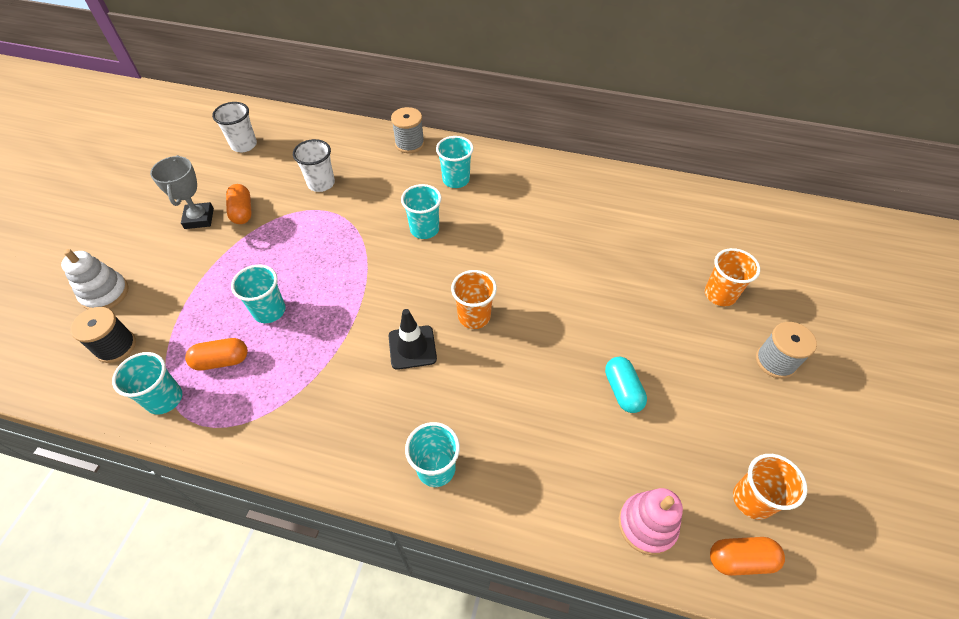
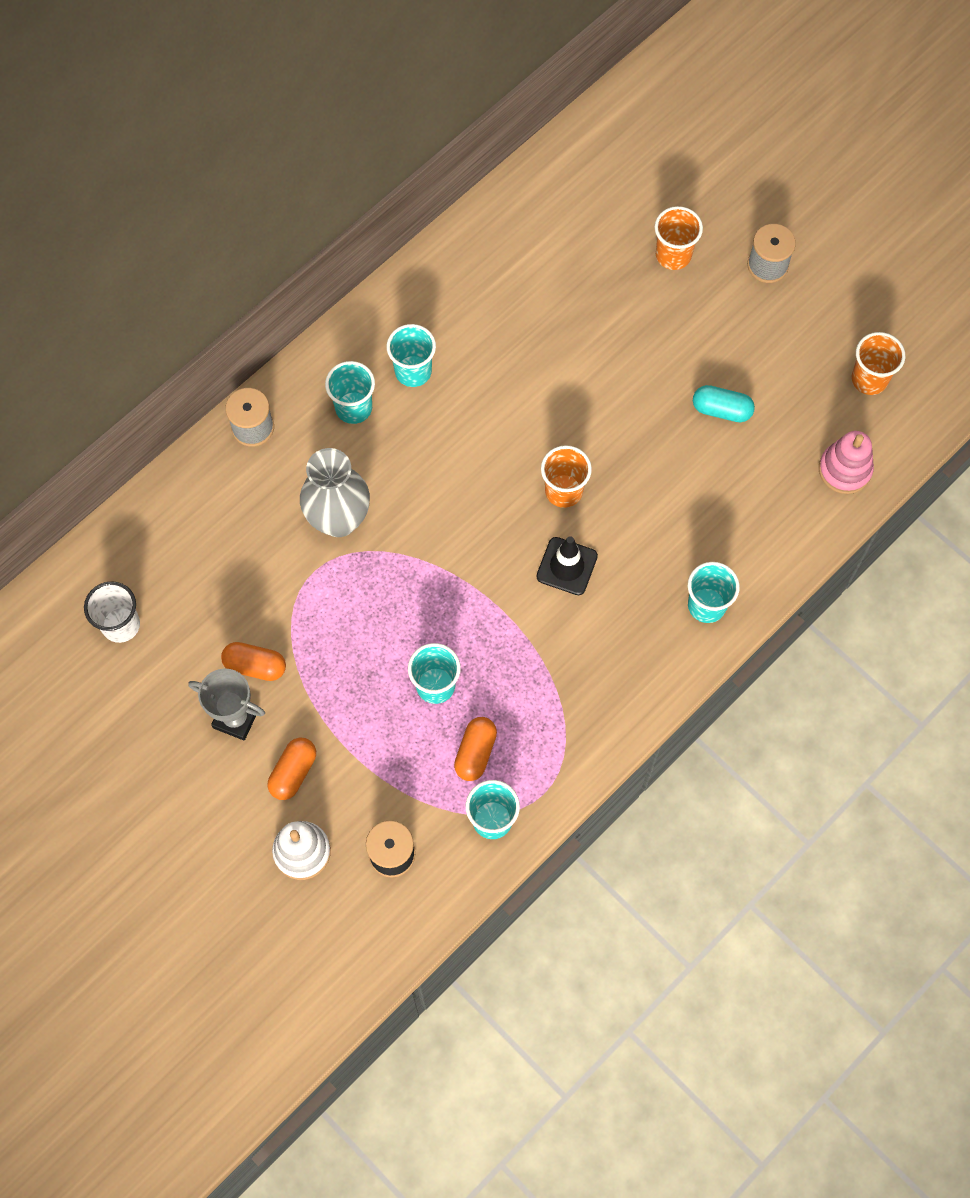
camera: 60 degrees left, 15 degrees up
white cup [293,139,335,192] -> none
turquoise cup [401,184,442,239] -> turquoise cup moved to [387,324,436,387]
orange capsule [710,537,785,576] -> orange capsule moved to [267,738,316,800]
none -> grey vase [300,448,370,537]

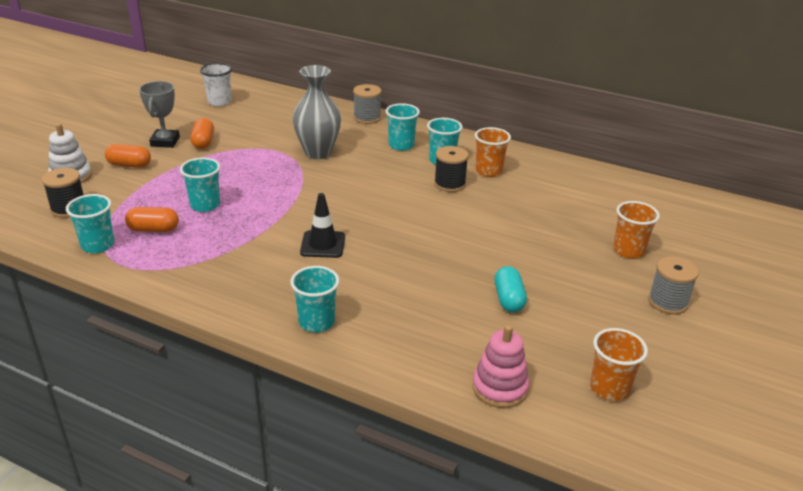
camera: 70 degrees right, 35 degrees down
orange cup [541,445,592,508] -> orange cup moved to [475,127,511,177]
none -> black spool [434,146,469,192]

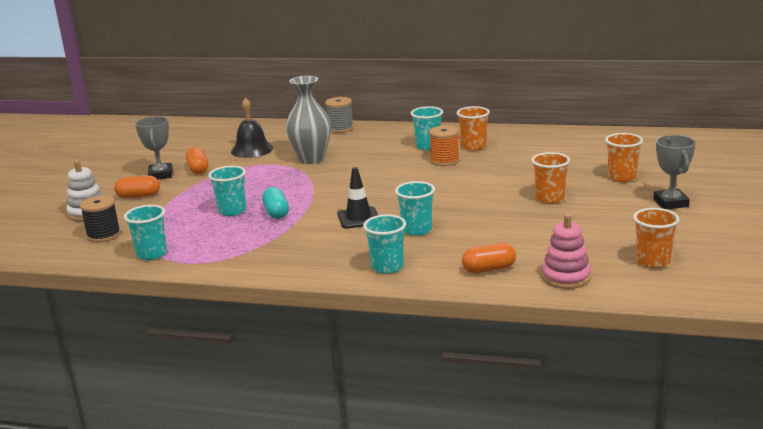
camera: 10 degrees left, 10 degrees down
orange capsule [125,207,179,232] -> orange capsule moved to [462,243,516,273]
white cup [200,63,232,106] -> none
turquoise cup [385,103,420,151] -> turquoise cup moved to [395,181,435,236]
black spool [434,146,469,192] -> orange spool [429,125,460,166]
turquoise capsule [495,266,527,313] -> turquoise capsule moved to [262,187,289,219]
grey spool [648,256,699,314] -> grey trophy [653,135,696,209]
none -> black bell [231,98,273,158]
none -> orange cup [531,152,570,204]

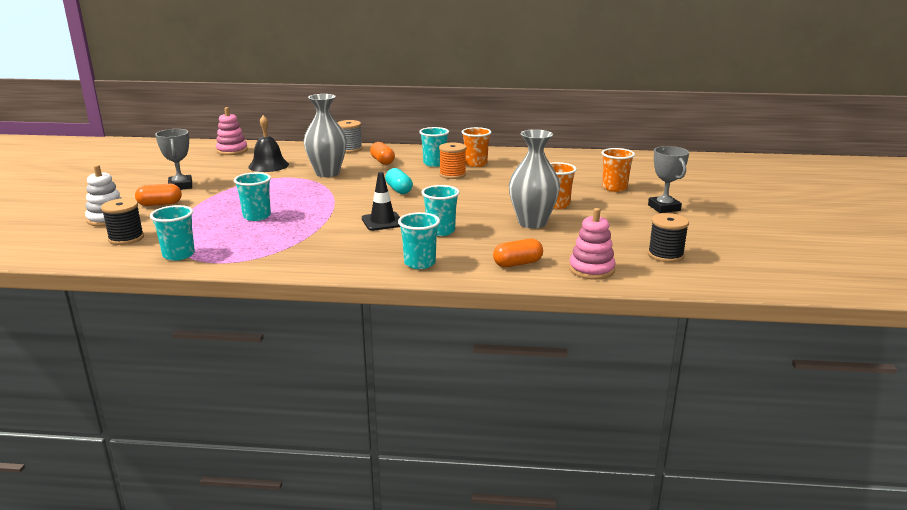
camera: 10 degrees left, 0 degrees up
orange capsule [186,147,208,174] -> orange capsule moved to [370,142,395,165]
turquoise capsule [262,187,289,219] -> turquoise capsule moved to [385,168,413,194]
orange cup [633,208,679,268] -> black spool [648,213,689,263]
none -> pink stacking toy [216,107,248,155]
none -> grey vase [509,129,560,229]

